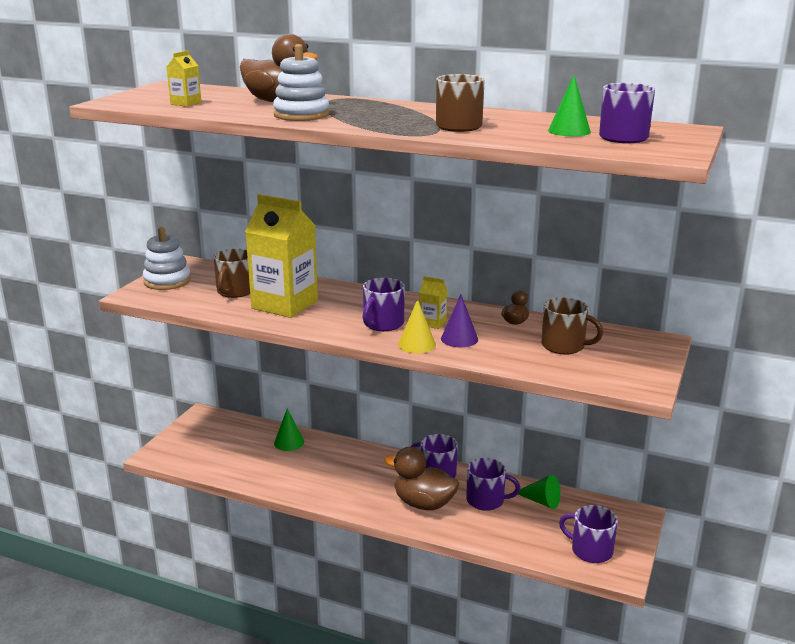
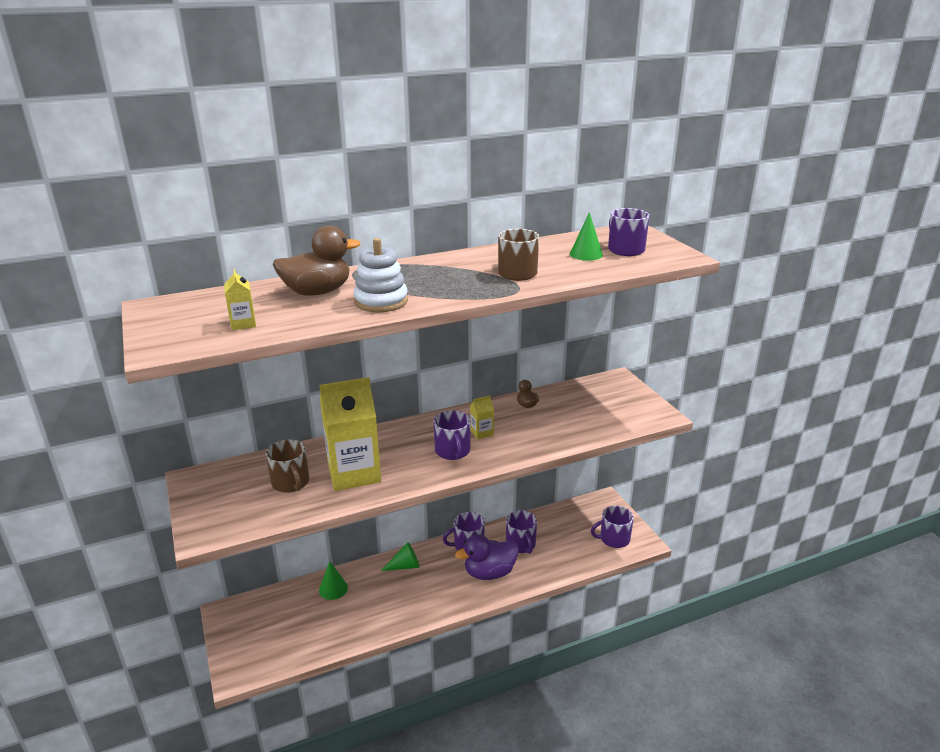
camera: 45 degrees left, 5 degrees up
white stacking toy [143,227,191,290] -> none
brown duck [384,447,459,510] -> purple duck [455,534,519,580]
yellow cone [398,299,436,354] -> none
purple cone [441,295,478,347] -> none
purple mug [466,458,520,511] -> purple mug turned 105 degrees clockwise [506,510,537,554]
green cone [518,475,560,509] -> green cone moved to [381,542,420,571]
brown mug [542,297,603,355] -> none

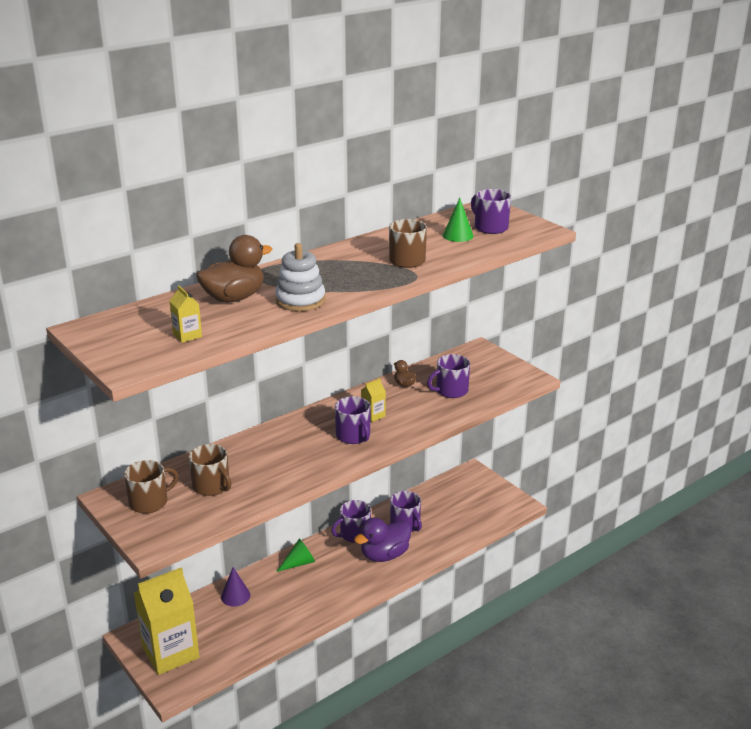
camera: 15 degrees left, 0 degrees up
green cone [319,561,348,600] -> purple cone [221,567,250,606]
yellow carton [320,377,381,491] -> yellow carton moved to [134,567,199,675]
purple mug [591,506,634,548] -> purple mug moved to [427,354,470,398]
none -> brown mug [124,460,179,514]

